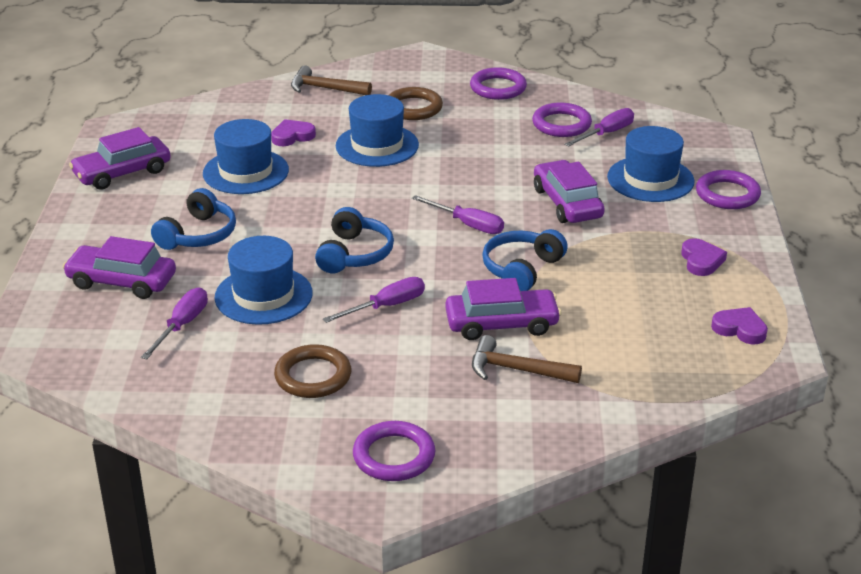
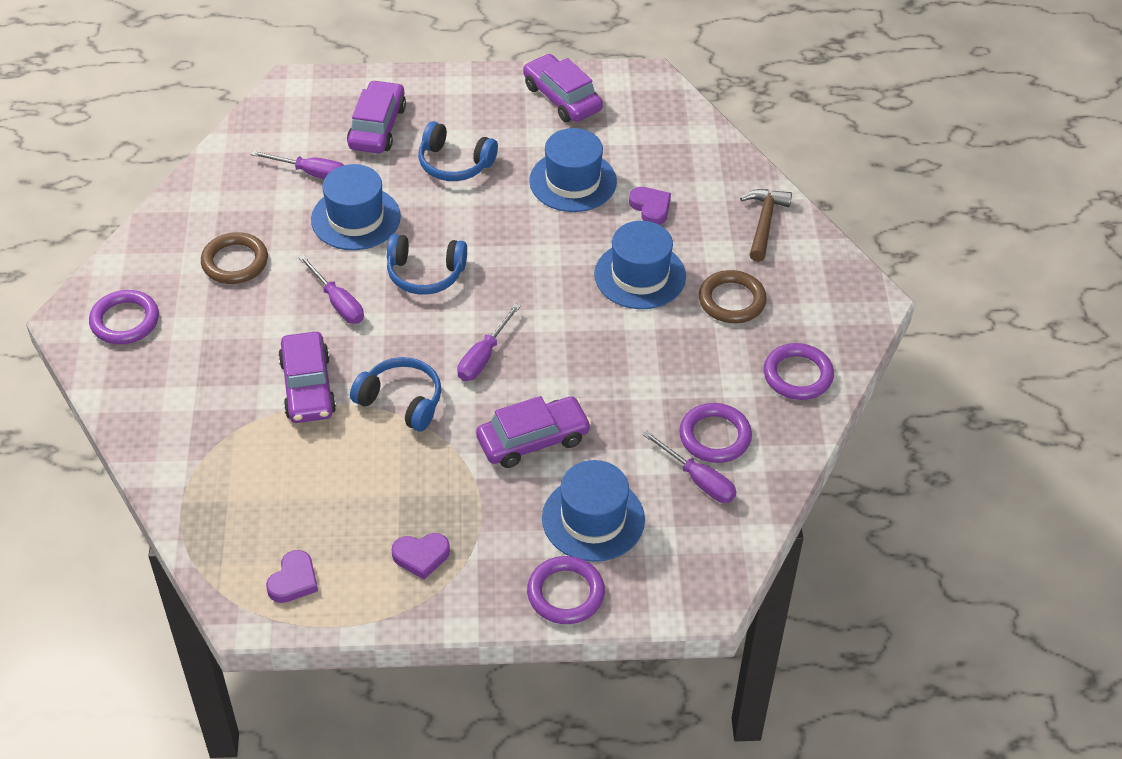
camera: 85 degrees right, 15 degrees up
brown hammer [472,335,582,383] -> none

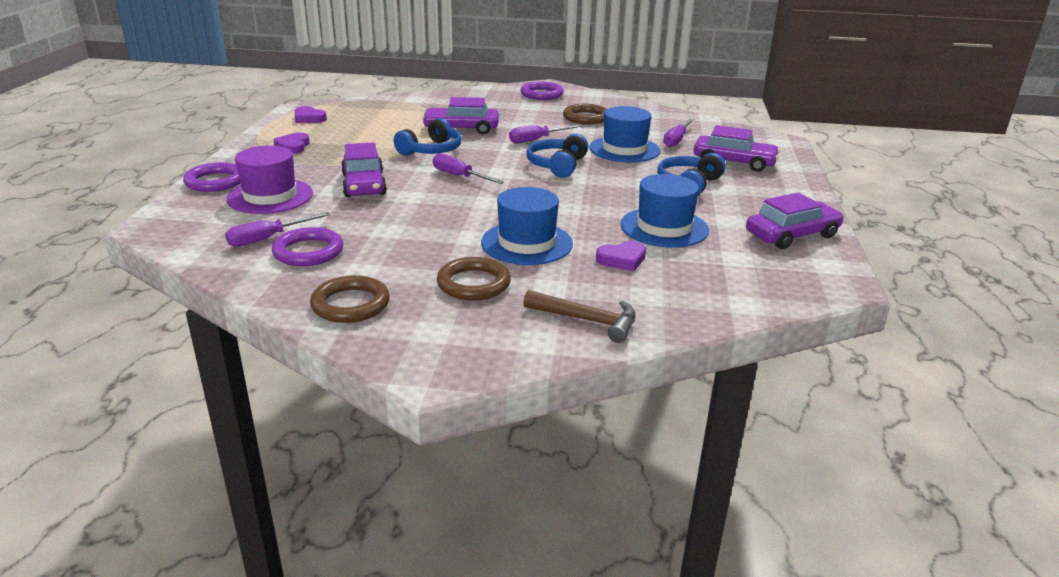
camera: 100 degrees right, 20 degrees down
blue hat [542,460,645,562] -> purple hat [226,146,313,214]
purple ring [764,343,834,400] -> brown ring [310,275,390,323]

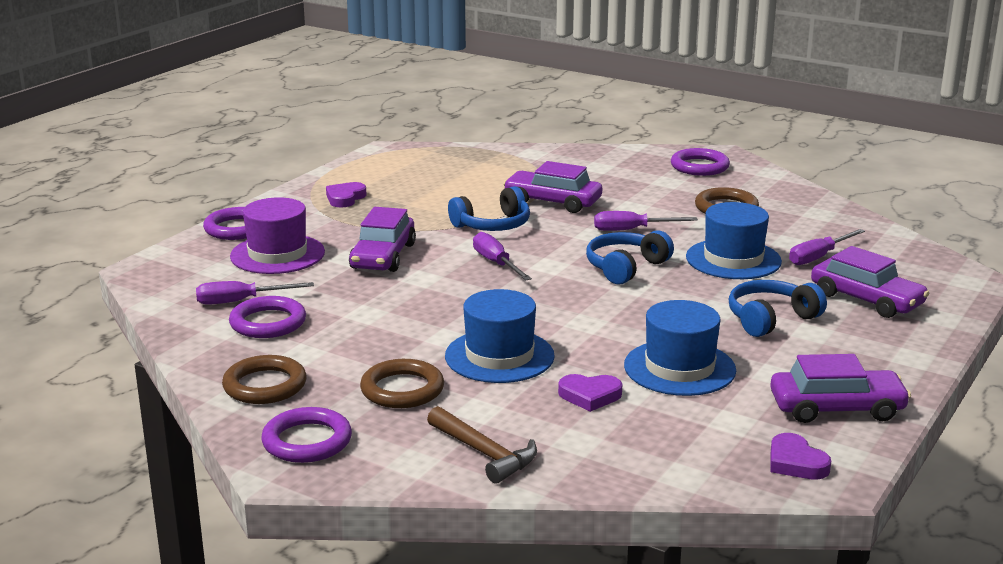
camera: 25 degrees right, 5 degrees down
purple heart [295,106,327,123] -> purple heart moved to [770,433,831,480]
none -> purple ring [261,407,352,463]

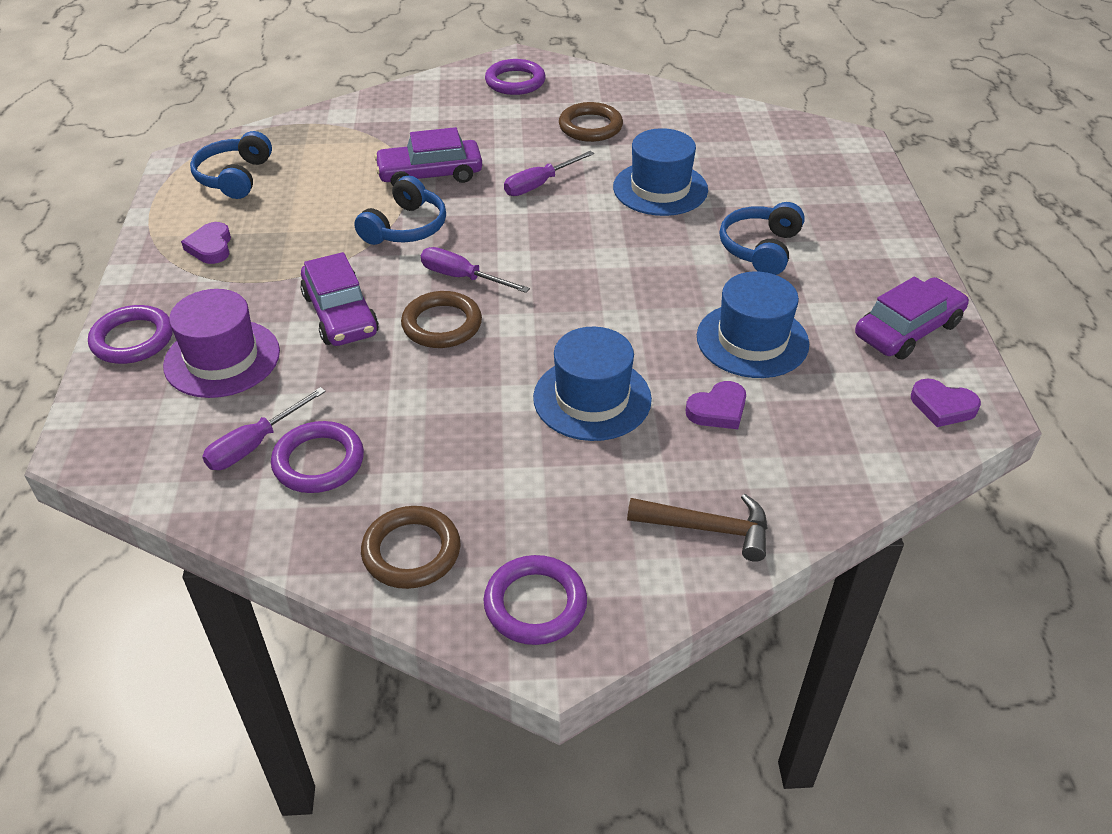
camera: 35 degrees left, 20 degrees up
brown ring [360,359,444,408] -> brown ring moved to [401,291,482,348]
blue headphones [586,230,674,284] -> blue headphones moved to [190,131,272,199]
purple screwdriver [789,229,865,265] -> none
purple car [811,246,929,318] -> none

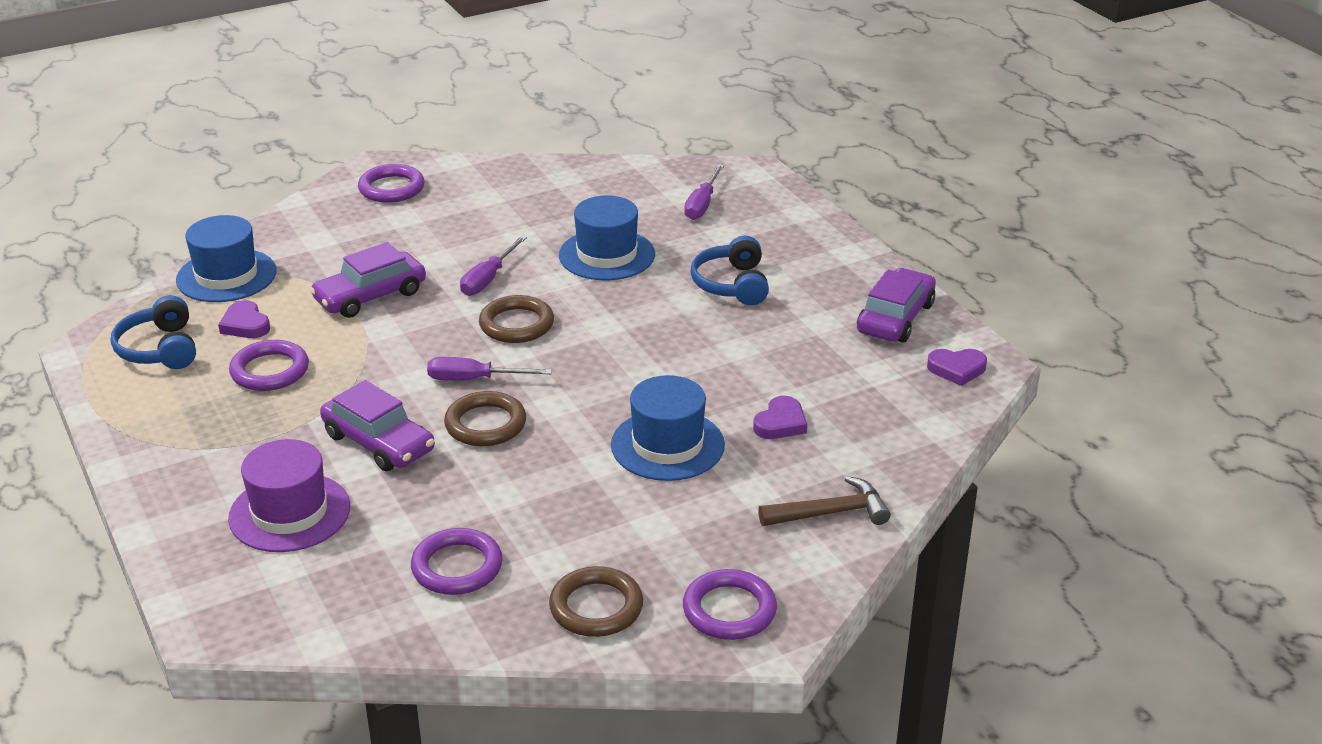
camera: 25 degrees left, 10 degrees down
purple ring [88,305,173,364] -> purple ring moved to [229,340,309,391]
purple heart [181,222,231,264] -> purple heart moved to [218,300,270,338]
purple screwdriver [202,387,326,470] -> purple screwdriver moved to [684,164,724,220]
blue headphones [354,176,446,245] -> none
brown ring [559,102,623,142] -> brown ring moved to [479,295,554,343]
blue hat [697,271,809,378] -> blue hat moved to [176,215,276,302]

